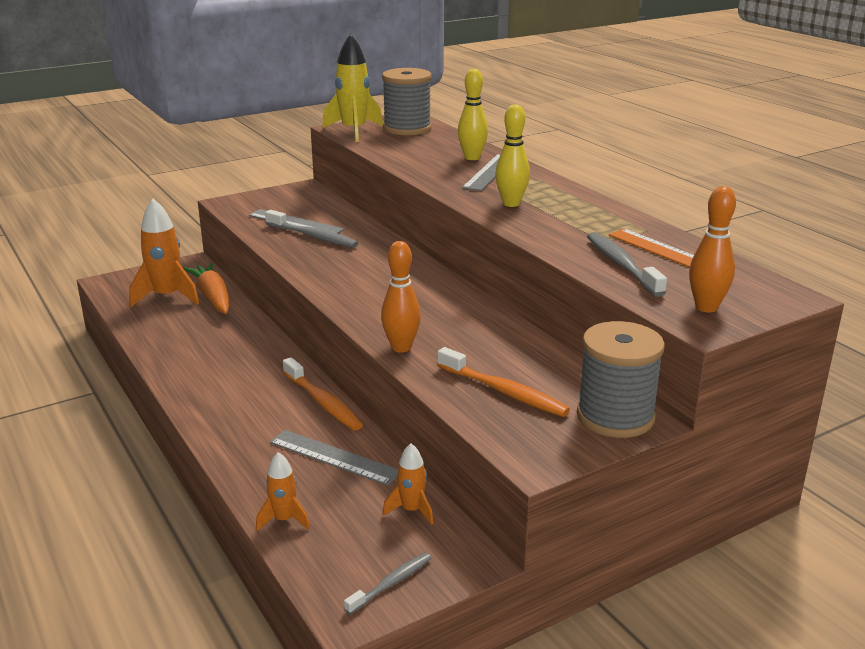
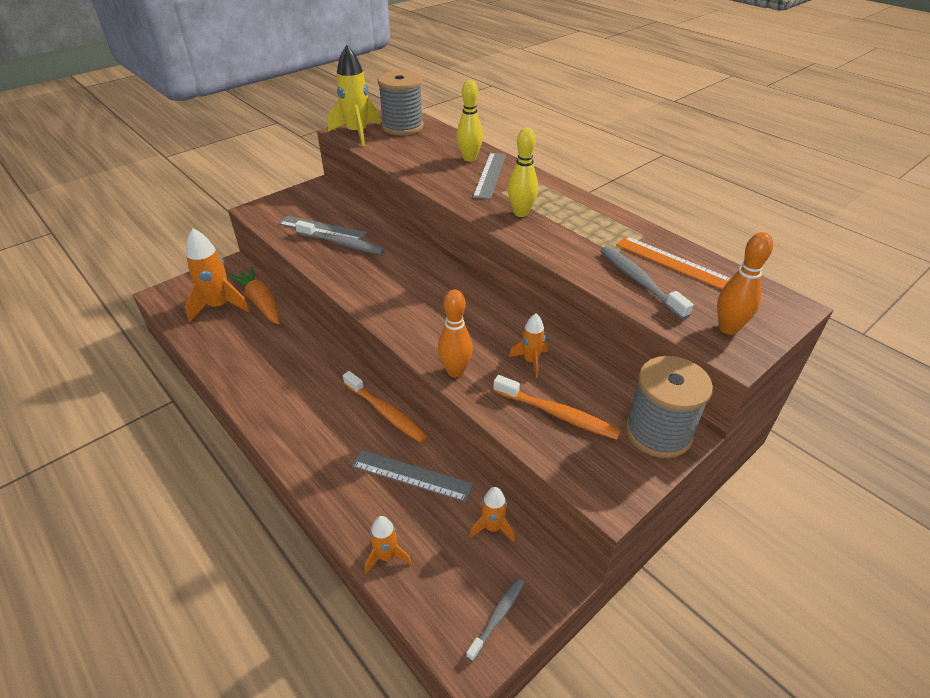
camera: 10 degrees left, 15 degrees up
none -> orange rocket [509,313,548,378]

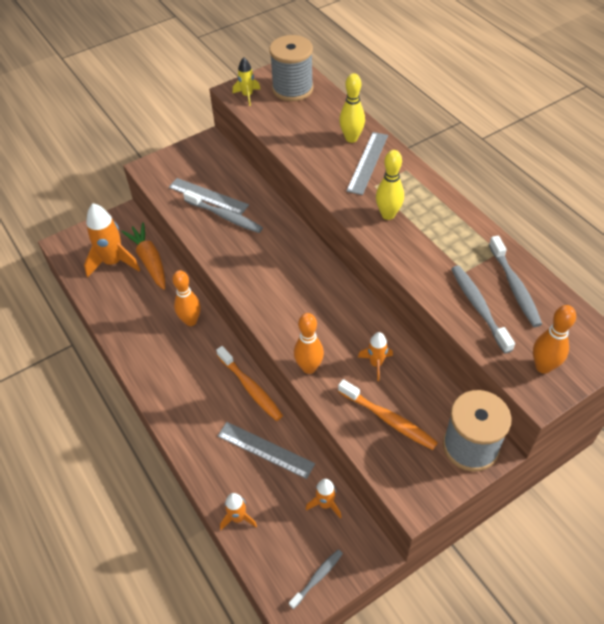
camera: 10 degrees right, 10 degrees up
yellow rocket [328,45,381,147] -> yellow rocket [233,57,261,106], size x0.54
orange ruler [616,236,731,290] -> grey toothbrush [489,236,542,327]
none -> orange bowling pin [173,270,201,326]

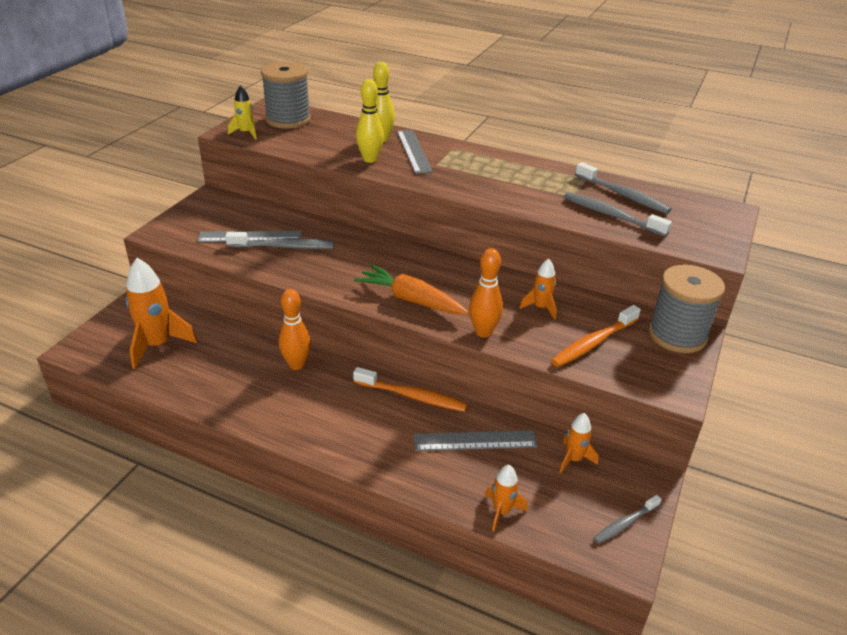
camera: 35 degrees left, 15 degrees down
orange carrot [121,223,165,290] -> orange carrot moved to [354,264,468,314]
grey toothbrush [289,549,343,609] -> grey toothbrush turned 135 degrees counterclockwise [593,495,662,544]
orange toothbrush [338,379,438,450] -> orange toothbrush turned 135 degrees clockwise [551,305,641,367]
yellow bowling pin [376,150,404,220] -> yellow bowling pin moved to [356,79,384,163]
orange bowling pin [533,305,576,374] -> none

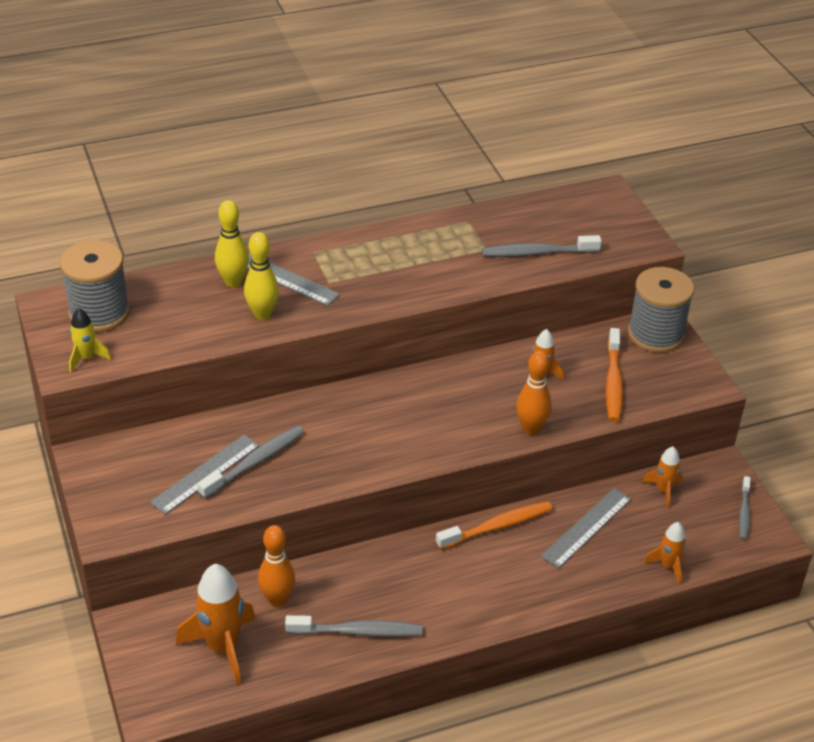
camera: 45 degrees left, 5 degrees up
orange bowling pin [279,289,311,370] -> orange bowling pin moved to [258,525,295,607]
orange carrot [354,264,468,314] -> none
grey toothbrush [575,162,671,214] -> grey toothbrush moved to [285,615,422,637]

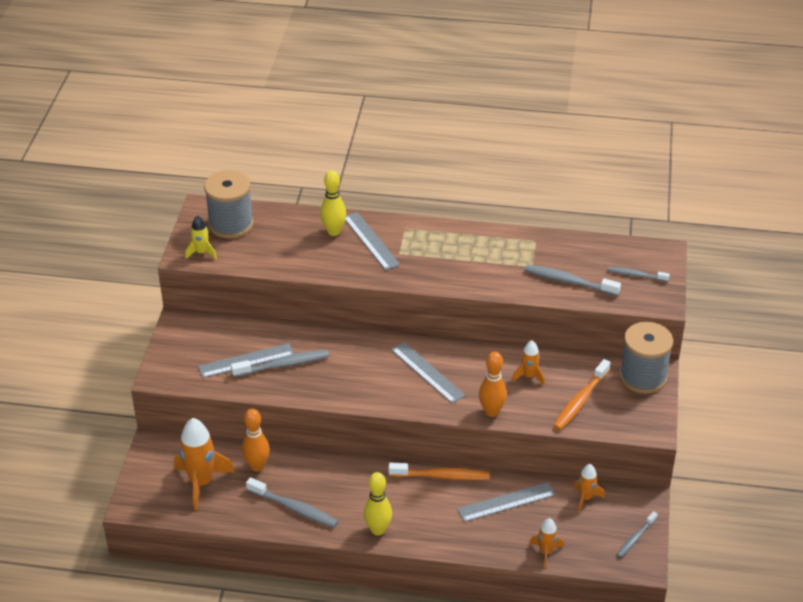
camera: 30 degrees right, 0 degrees up
yellow bowling pin [244,232,279,320] -> yellow bowling pin moved to [363,472,392,535]
none -> grey ruler [391,342,466,404]
none -> grey toothbrush [608,267,670,282]

